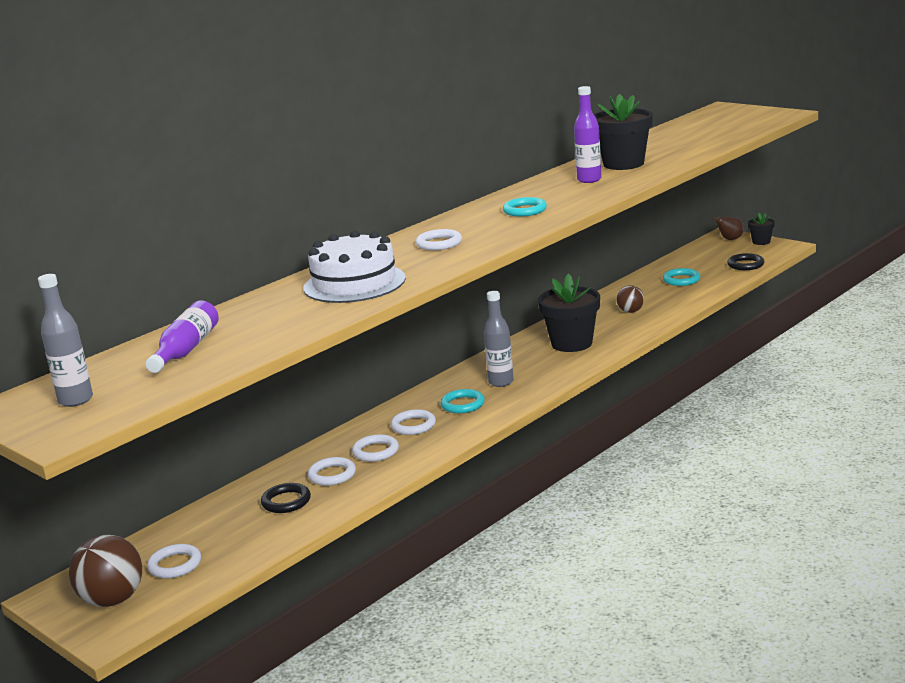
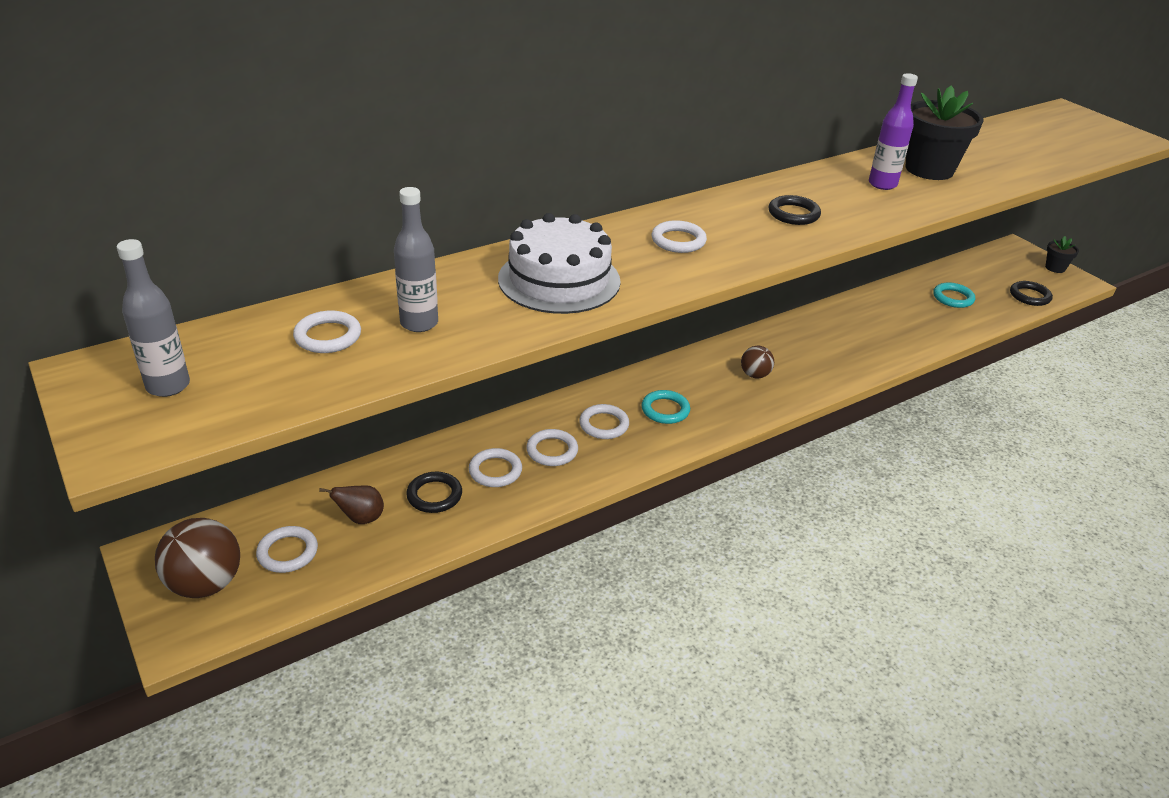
camera: 10 degrees right, 15 degrees up
purple bottle [146,301,219,373] -> white ring [293,311,361,353]
grey bottle [484,291,514,387] -> grey bottle moved to [394,187,438,332]
turquoise ring [503,197,547,216] -> black ring [768,195,821,225]
black flower pot [538,274,600,352] -> none
brown ball [617,285,644,313] -> brown ball moved to [741,346,774,378]
brown pear [712,217,743,240] -> brown pear moved to [319,485,384,524]

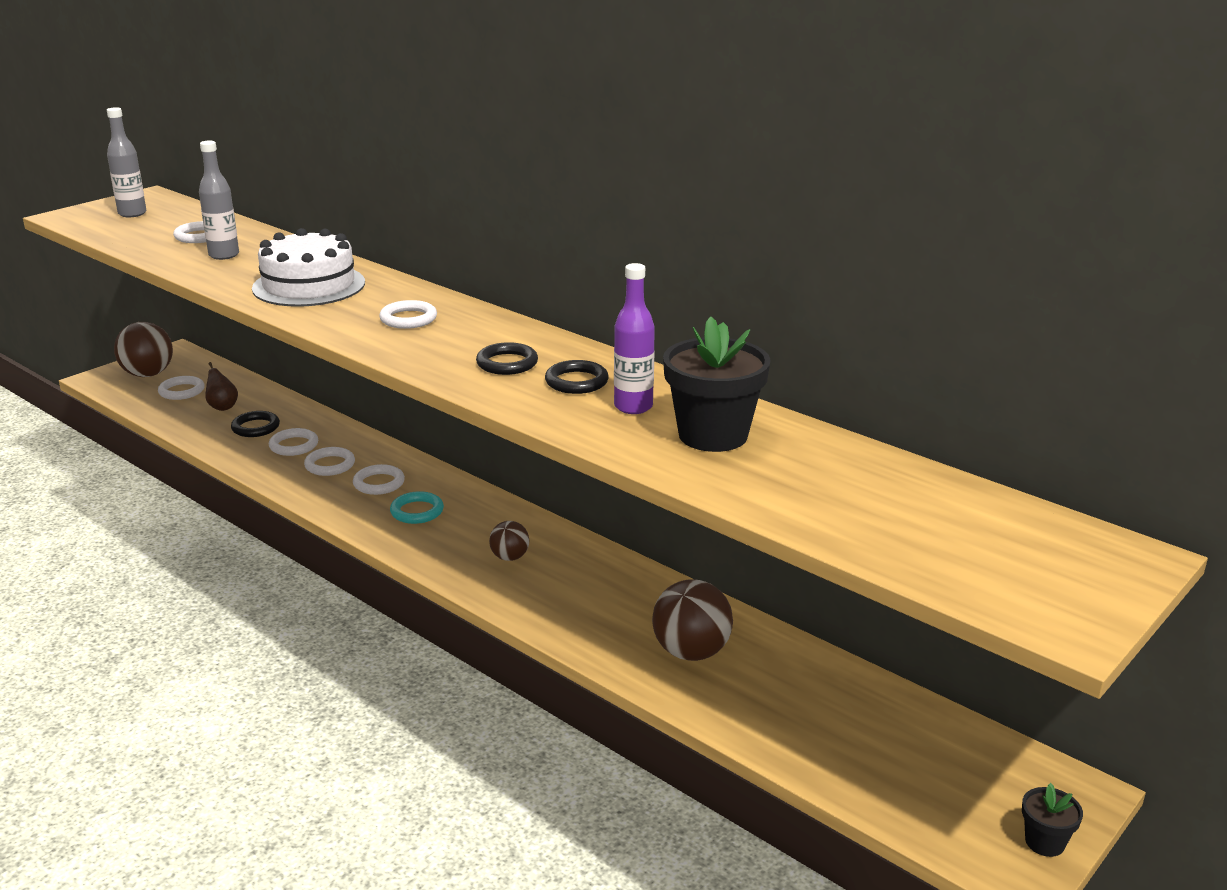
camera: 75 degrees right, 10 degrees down
turquoise ring [933,282,975,308] -> none
black ring [1010,281,1053,306] -> black ring moved to [545,360,609,394]
none -> brown ball [652,579,733,661]

